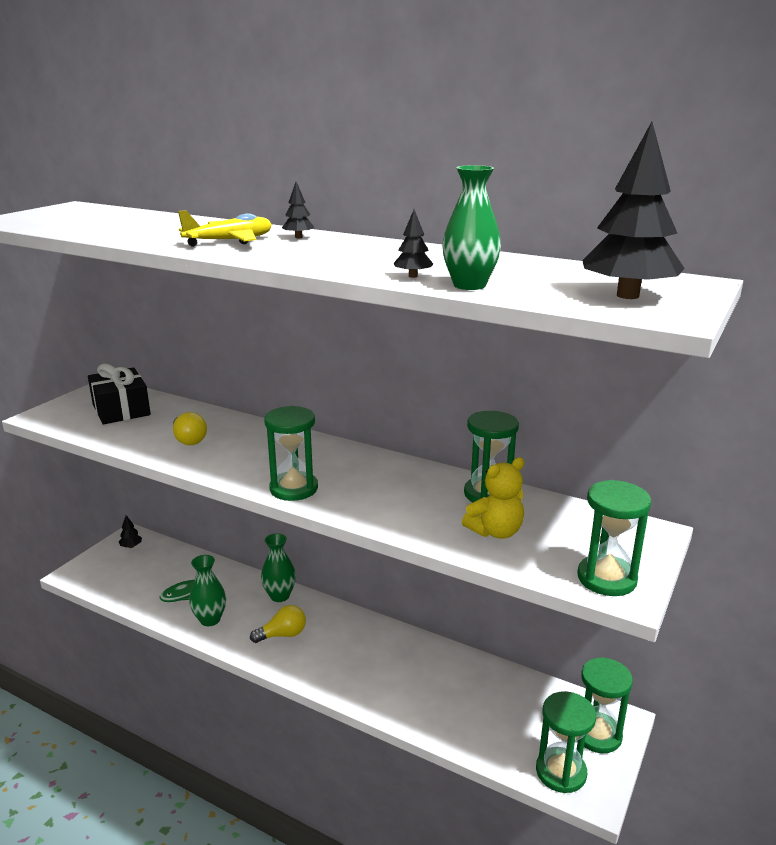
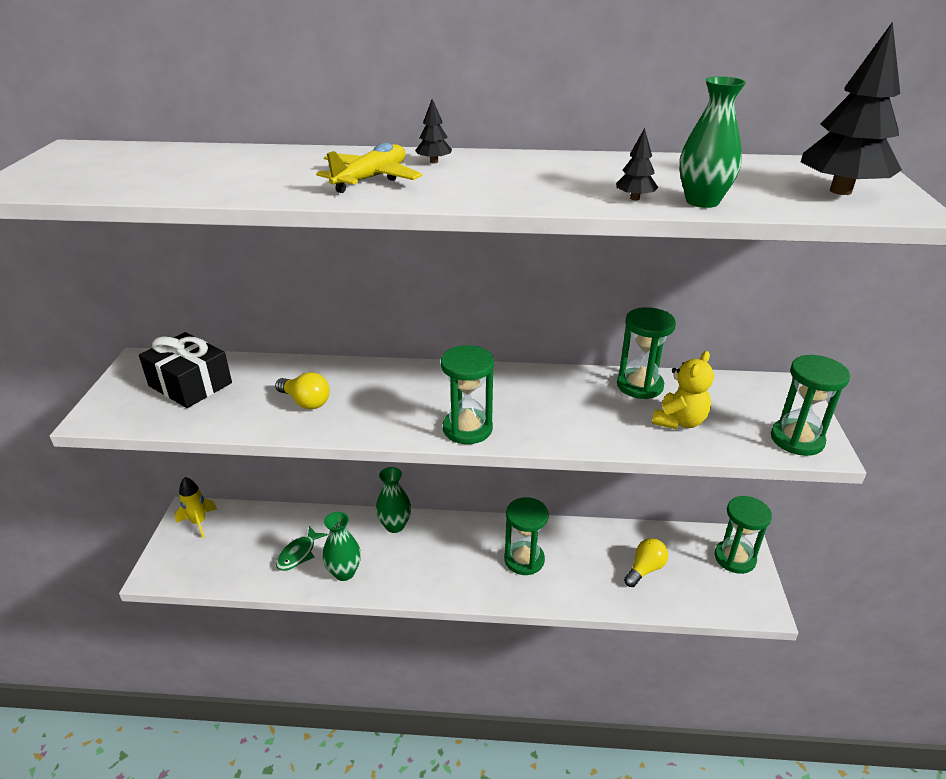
camera: 25 degrees left, 10 degrees up
black tree [119,515,142,548] -> yellow rocket [175,477,217,538]
yellow light bulb [250,605,306,643] -> yellow light bulb moved to [624,538,668,587]
green hourglass [536,691,596,793] -> green hourglass moved to [504,497,549,575]

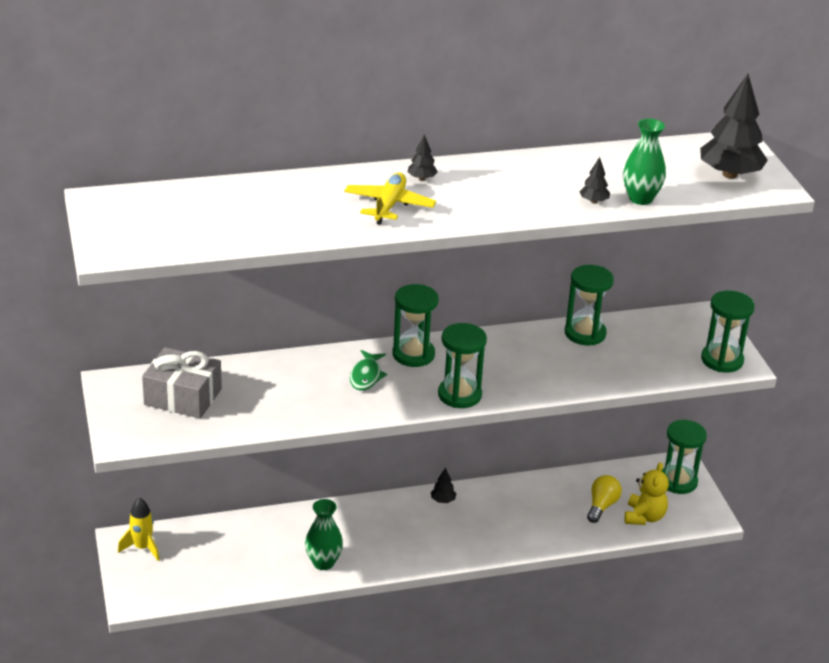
camera: 20 degrees left, 0 degrees up
black gift [139,332,232,408] -> grey gift [142,347,222,419]
yellow light bulb [275,372,330,409] -> none
green fish [276,526,328,571] -> green fish moved to [350,350,387,391]
green vase [376,467,411,533] -> none
green hourglass [504,497,549,575] -> green hourglass moved to [392,284,439,367]
yellow teddy bear [652,351,714,429] -> yellow teddy bear moved to [625,462,669,525]
none -> black tree [431,467,456,503]

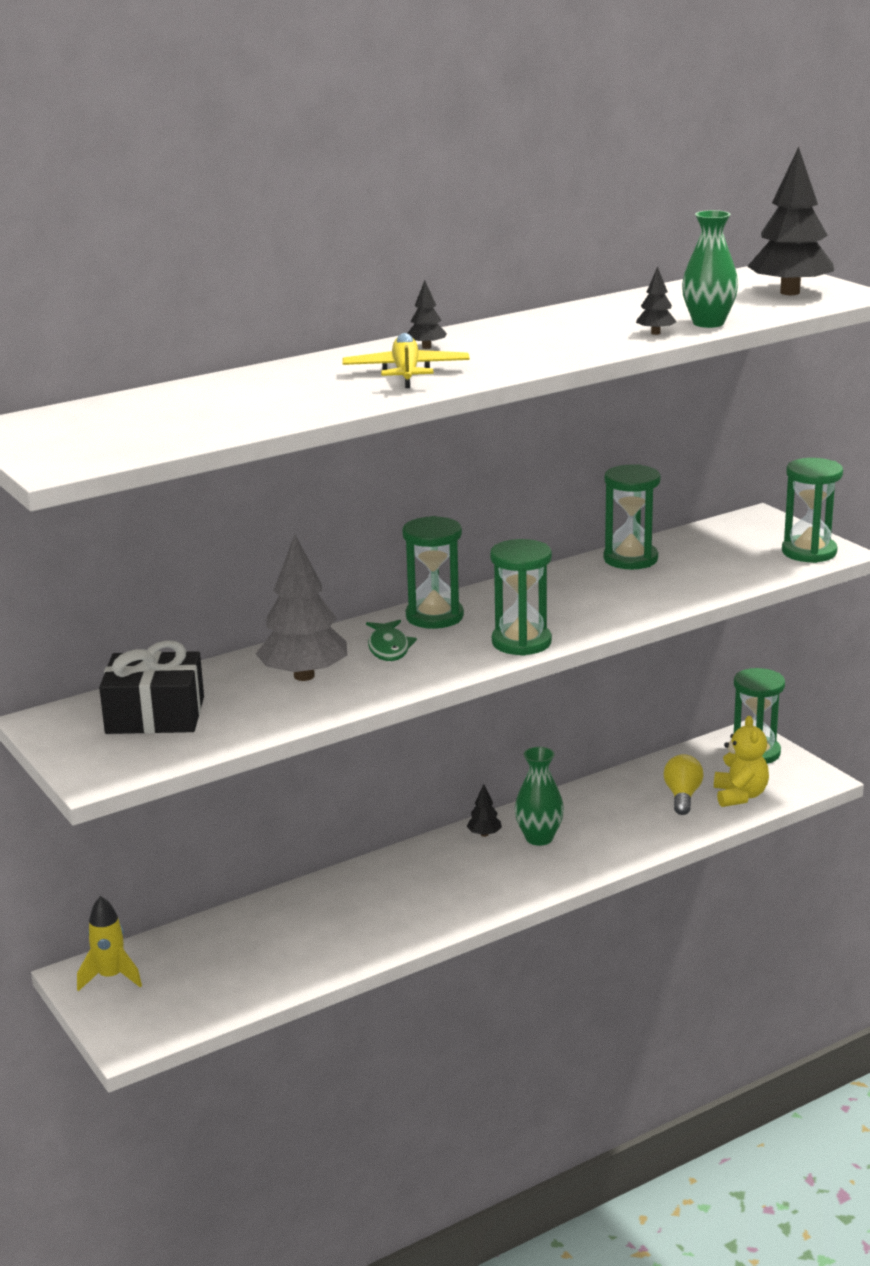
camera: 15 degrees left, 10 degrees down
grey gift [142,347,222,419] -> black gift [99,640,204,734]
green vase [305,499,343,570] -> green vase moved to [515,747,564,846]
none -> grey tree [256,534,347,681]

